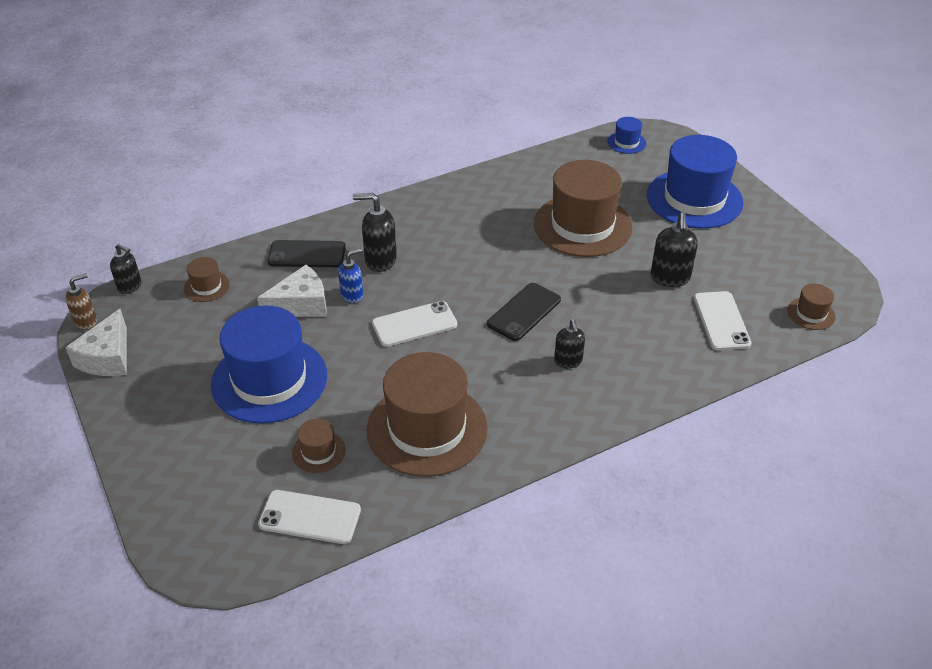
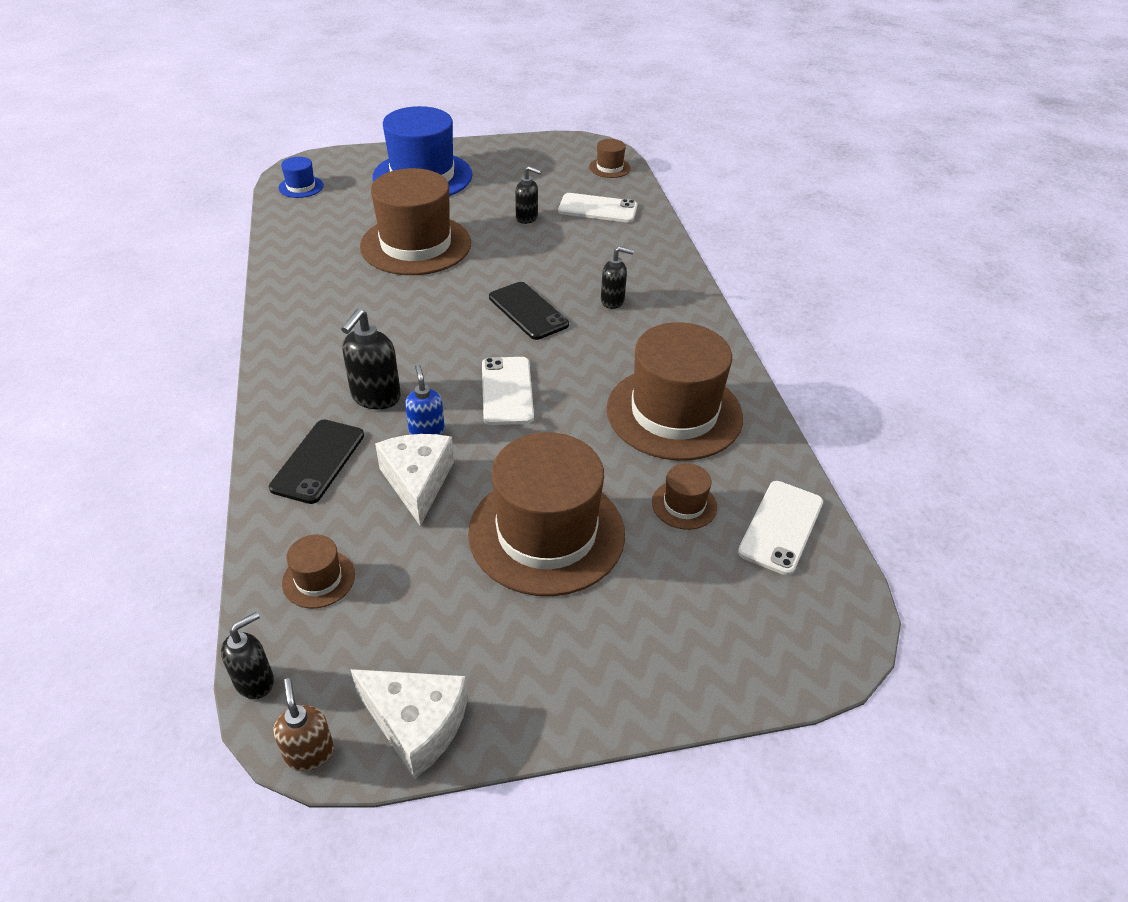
camera: 75 degrees left, 0 degrees up
blue hat [211,305,327,424] -> brown hat [468,432,625,596]
black soap dispenser [650,213,698,287] -> black soap dispenser [515,166,542,224], size x0.66

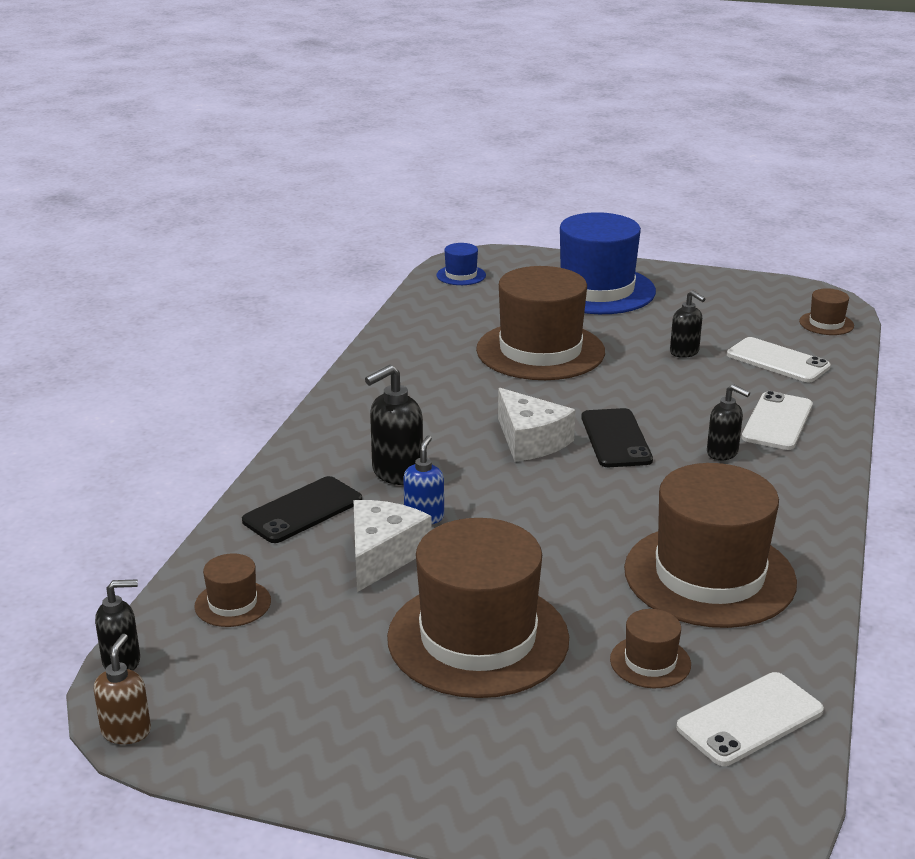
camera: 30 degrees right, 15 degrees down
white cheese [350,669,468,779] -> white cheese moved to [498,388,576,462]
white phone [482,357,534,425] -> white phone moved to [742,391,813,450]

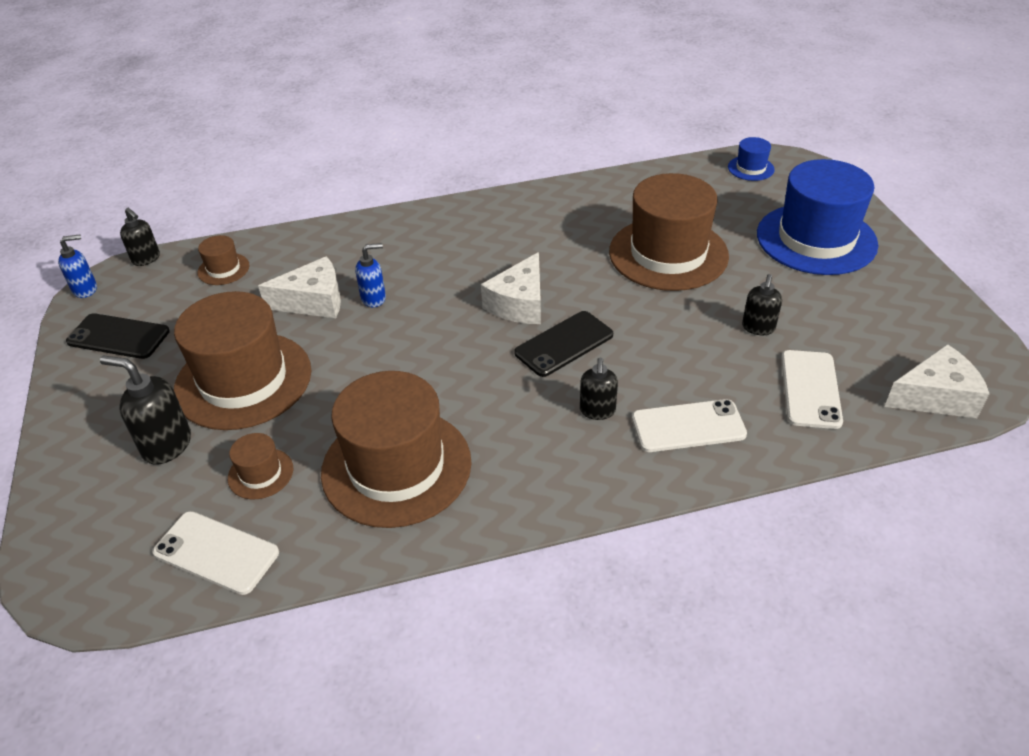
camera: 60 degrees right, 15 degrees up
brown soap dispenser [94,634,151,744] -> blue soap dispenser [58,235,97,298]
black phone [242,476,362,543] -> black phone moved to [66,313,170,359]
black soap dispenser [365,365,423,485] -> black soap dispenser moved to [100,355,191,465]
brown hat [799,288,854,335] -> white cheese [884,344,989,418]

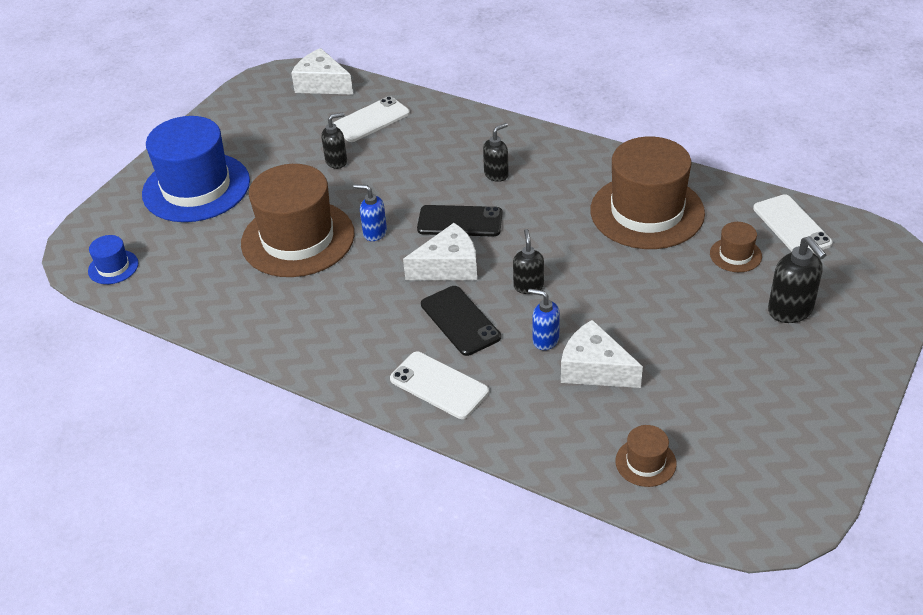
camera: 135 degrees left, 0 degrees up
blue soap dispenser [58,235,97,298] -> blue soap dispenser moved to [353,184,387,241]
black phone [66,313,170,359] -> black phone moved to [421,286,501,356]
black soap dispenser [120,208,160,266] -> black soap dispenser moved to [513,229,544,294]
brown hat [174,291,311,430] -> none
white phone [632,399,747,452] -> white phone moved to [390,351,489,419]

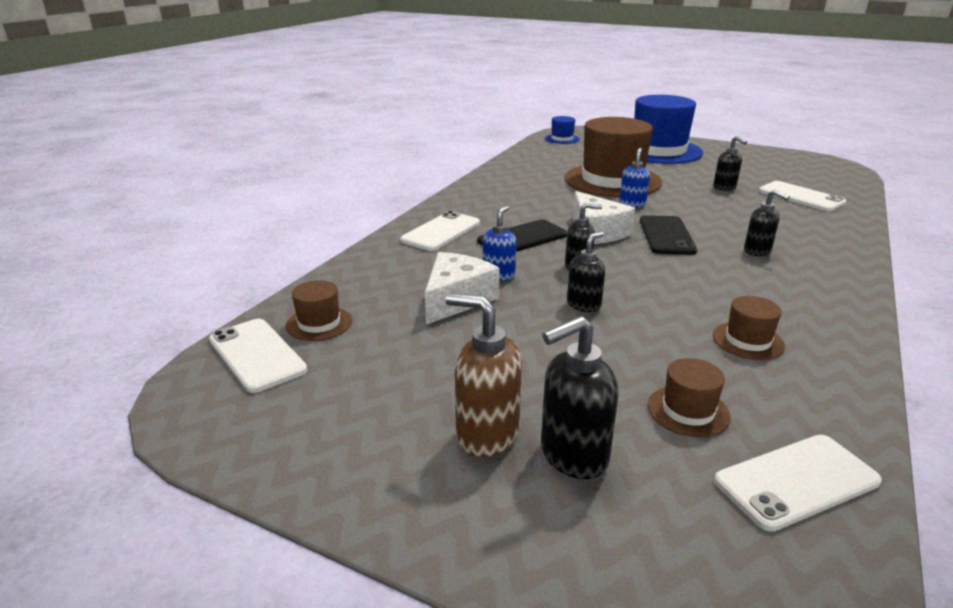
camera: 85 degrees right, 15 degrees down
white cheese [291,48,353,95] -> none
brown hat [590,137,705,249] -> brown hat [713,296,785,360], size x0.43
none -> white phone [209,319,307,393]
none -> brown soap dispenser [445,293,522,457]
none -> black soap dispenser [567,231,605,312]

